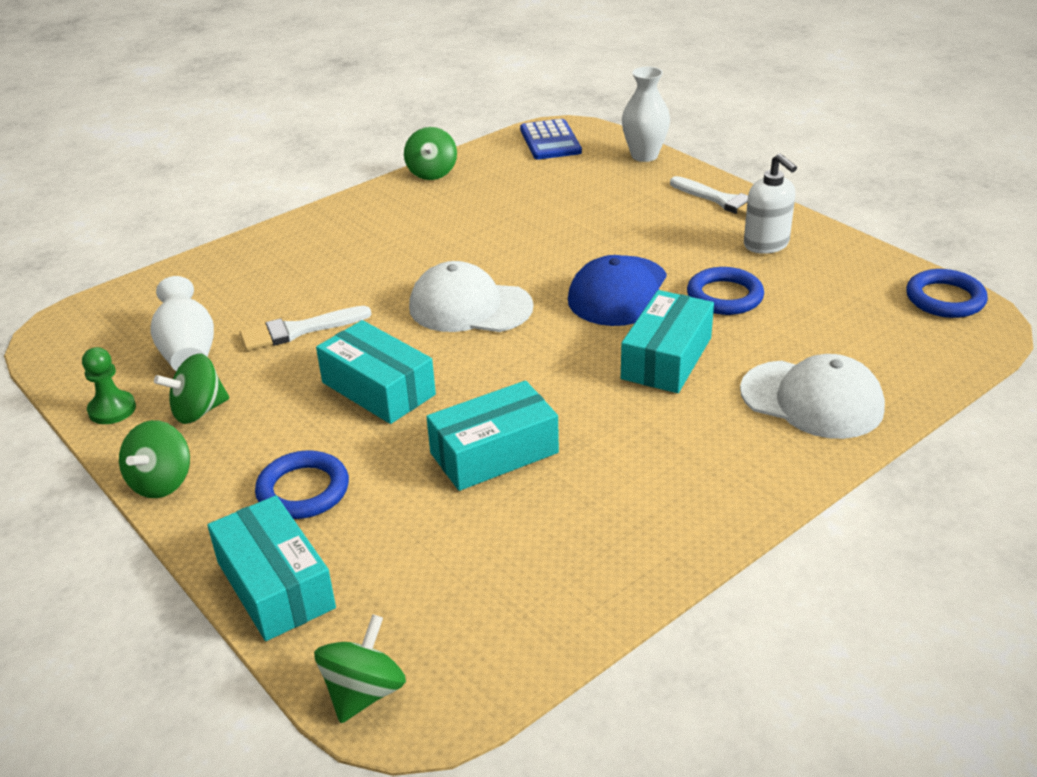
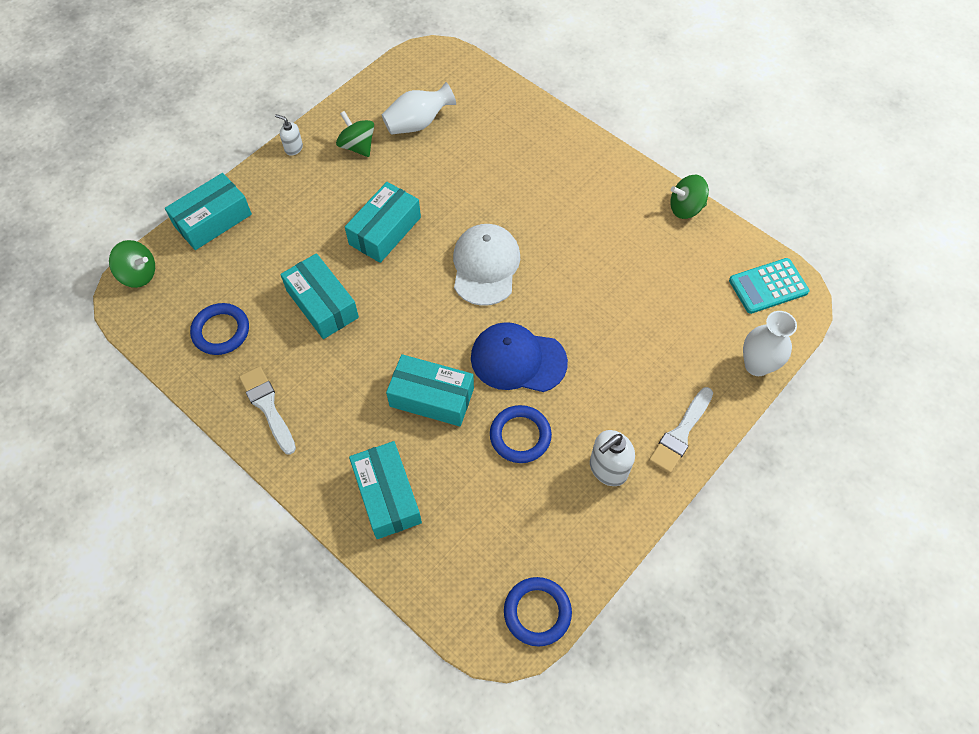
camera: 80 degrees right, 25 degrees up
green pawn [82,347,136,424] -> none
green spinning top [119,420,190,498] -> white soap dispenser [275,114,303,156]
white brush [240,306,371,351] -> white brush moved to [239,366,296,455]
blue ring [255,450,349,519] -> blue ring moved to [190,303,249,355]
blue calculator [520,119,582,160] -> turquoise calculator [729,258,810,314]
white cap [740,354,885,439] -> turquoise box [349,441,422,539]

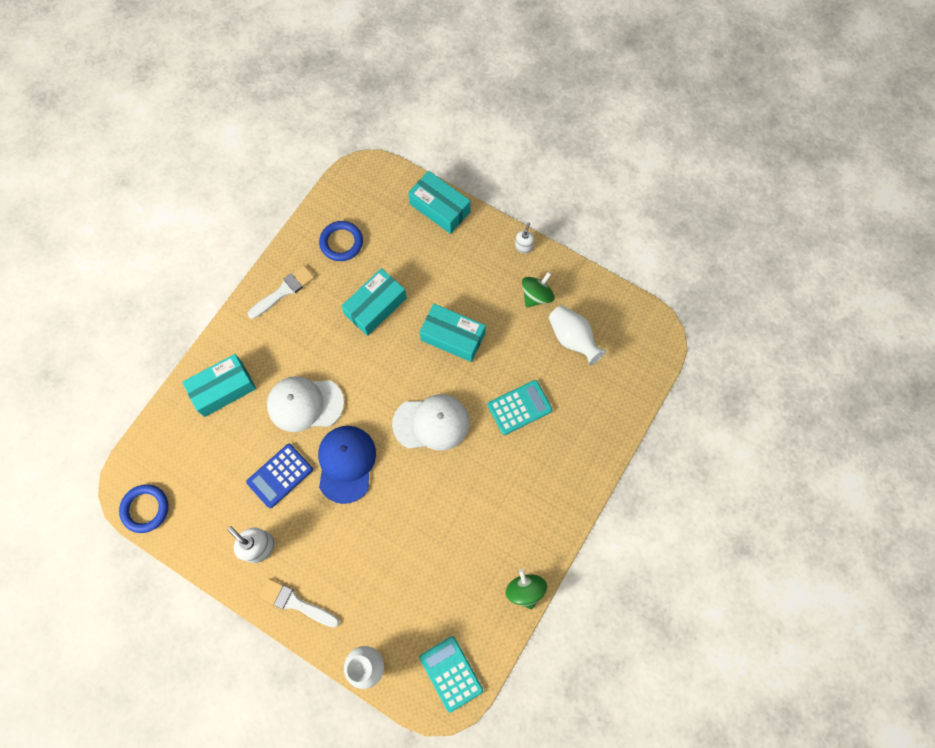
camera: 80 degrees right, 10 degrees up
green spinning top [109,240,155,288] -> none
turquoise box [386,354,474,426] -> white cap [267,376,344,432]
blue ring [490,405,552,463] -> blue calculator [246,444,313,508]
none -> turquoise calculator [488,380,552,435]

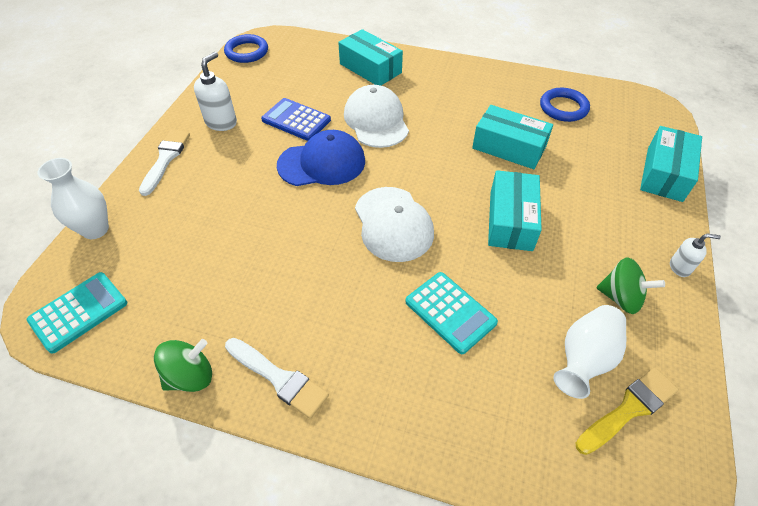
camera: 75 degrees right, 20 degrees down
white brush [248,265,315,319] -> white brush moved to [225,338,329,419]
none -> yellow brush [575,368,679,455]

